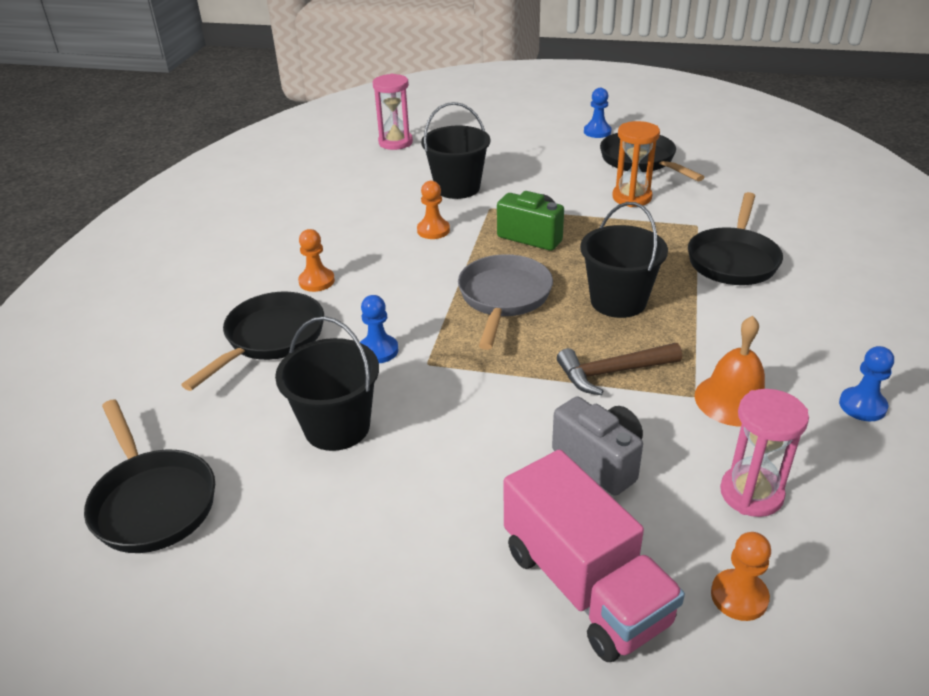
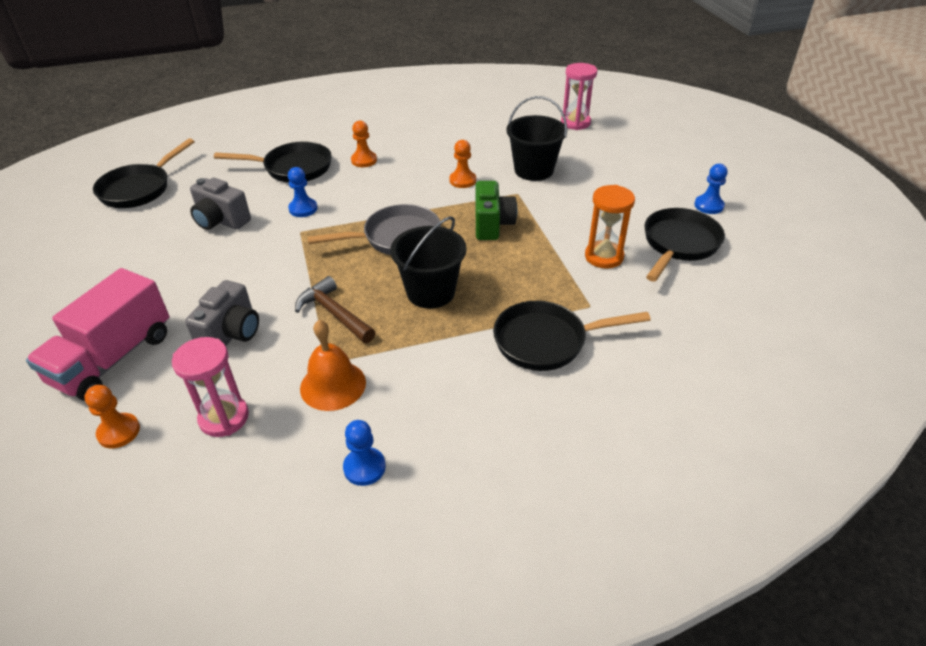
camera: 60 degrees right, 5 degrees up
black bucket [275,316,379,451] -> grey camera [190,178,251,230]

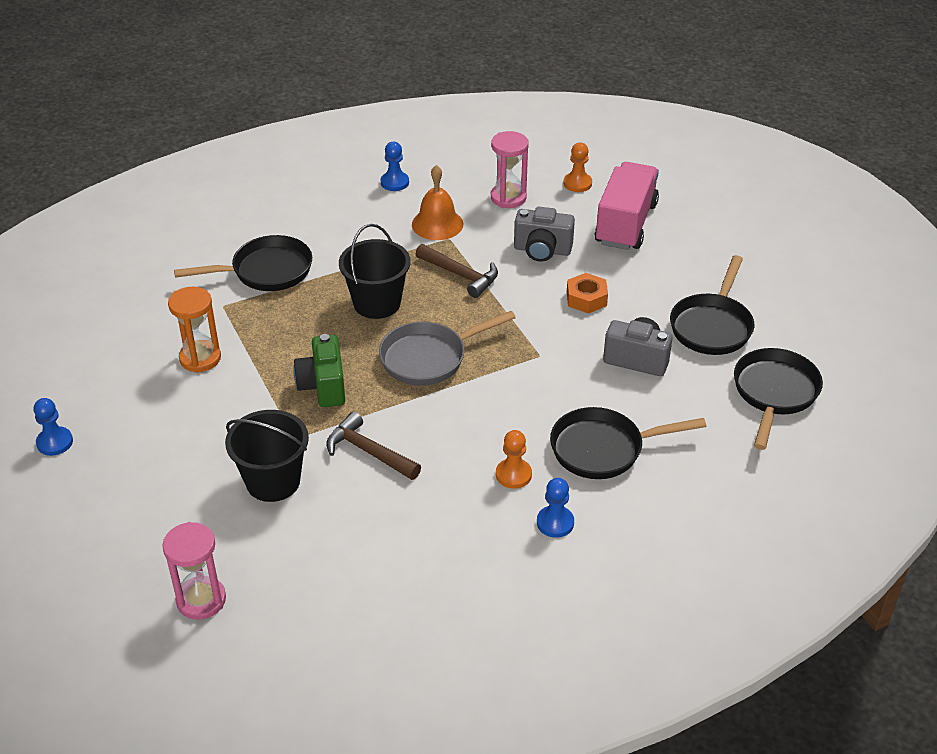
camera: 170 degrees right, 0 degrees up
grey camera [185,280,259,346] -> grey camera turned 90 degrees counterclockwise [514,207,575,262]
blue pawn [288,167,317,217] -> blue pawn moved to [537,478,574,538]
orange pawn [449,140,476,188] -> brown hammer [326,412,421,480]
black pan [644,208,725,282] -> black pan moved to [670,255,754,355]
none -> orange nut [567,273,608,314]

